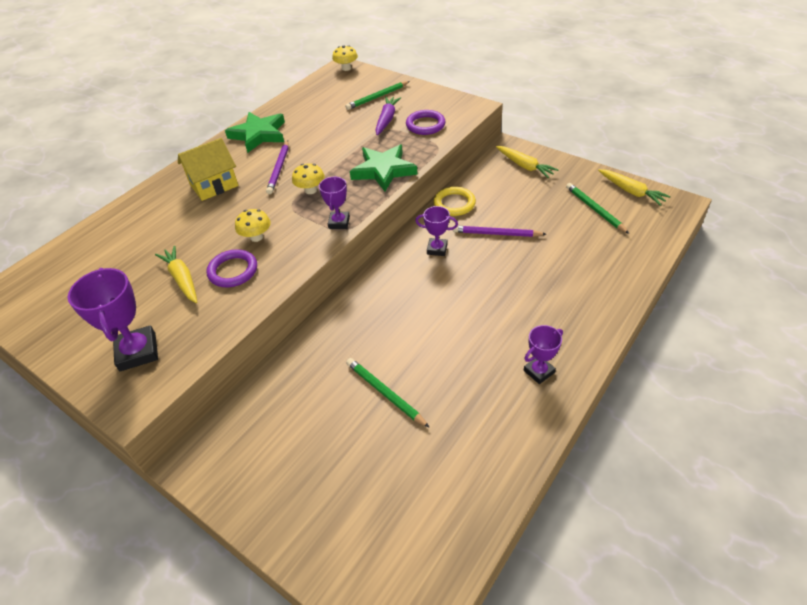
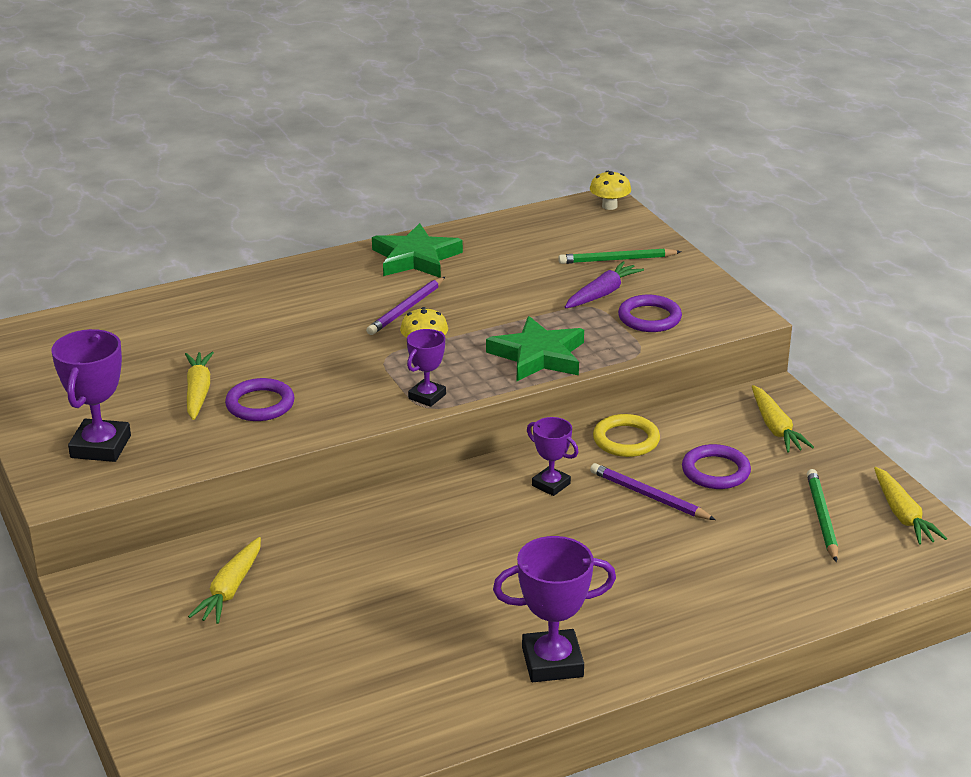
camera: 25 degrees right, 15 degrees down
yellow house [178,138,238,201] -> none
yellow mushroom [235,209,271,242] -> none
green pencil [346,358,430,428] -> none
purple trophy [524,325,563,384] -> purple trophy [493,536,616,682], size x1.66
none -> yellow carrot [188,537,261,624]
none -> purple ring [682,444,751,489]

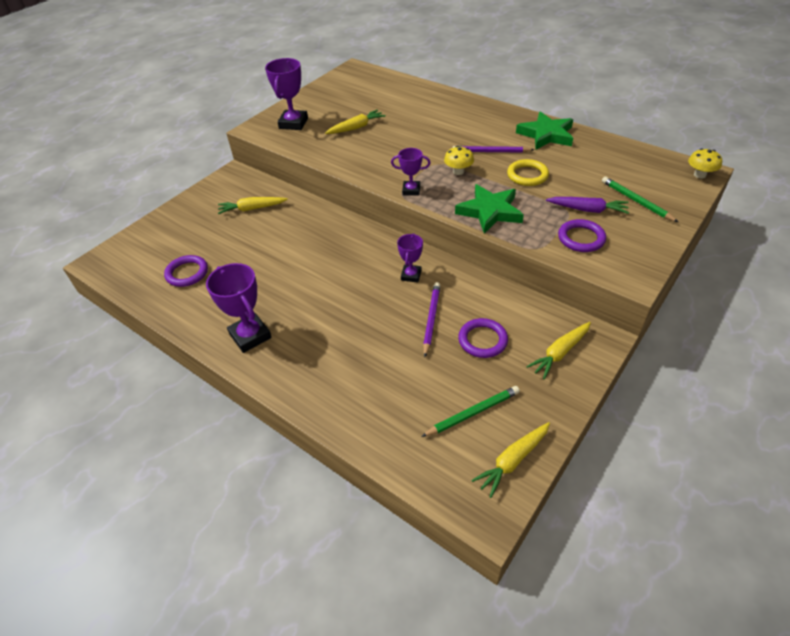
camera: 65 degrees right, 15 degrees up
purple trophy [51,329,131,462] -> purple trophy turned 60 degrees counterclockwise [265,58,308,130]
purple ring [225,378,295,421] -> purple ring moved to [164,255,208,287]
yellow ring [593,414,660,457] -> yellow ring moved to [507,159,549,186]

